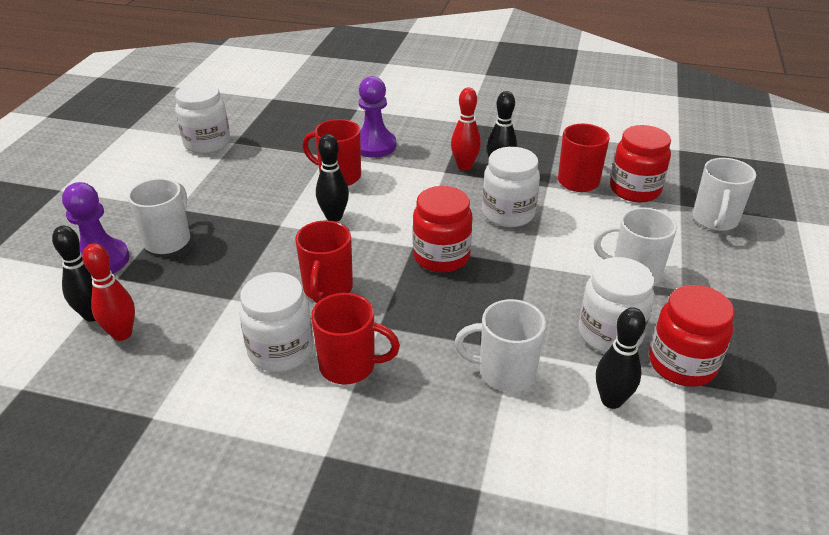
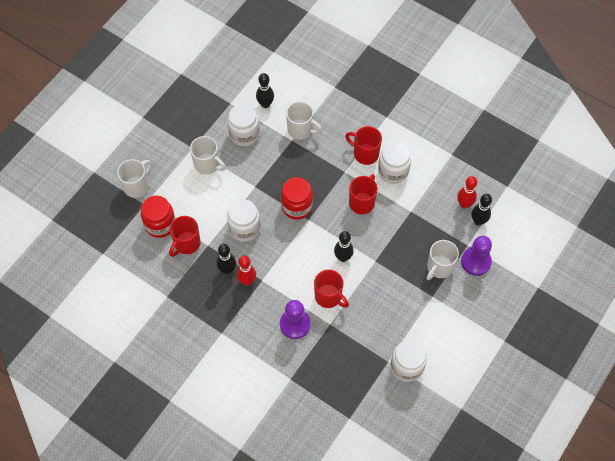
camera: 160 degrees left, 25 degrees up
red jar [649,285,734,387] -> none

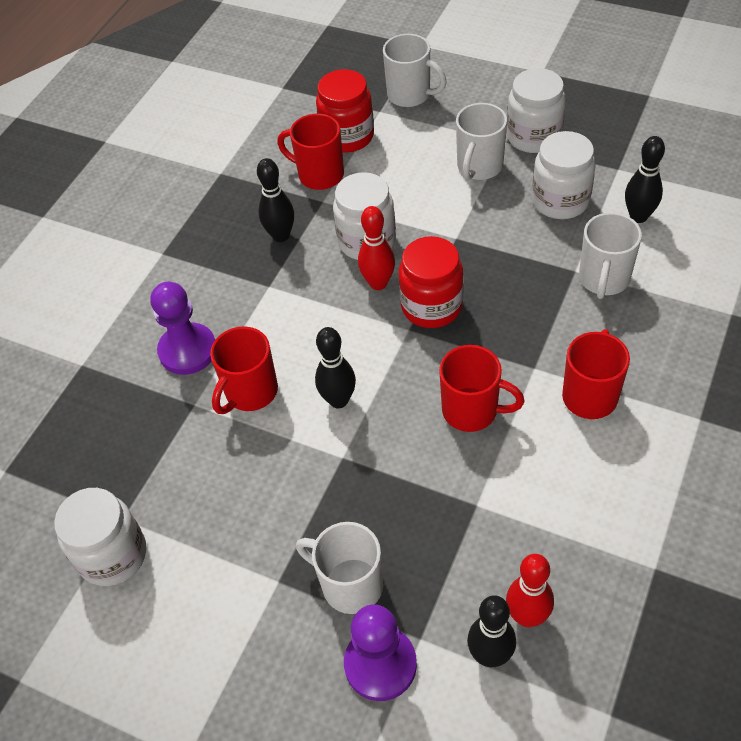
camera: 85 degrees right, 10 degrees down
red bowling pin [236,256,256,286] -> red bowling pin moved to [358,206,395,290]
white jar [378,142,411,184] -> white jar moved to [507,68,566,153]

